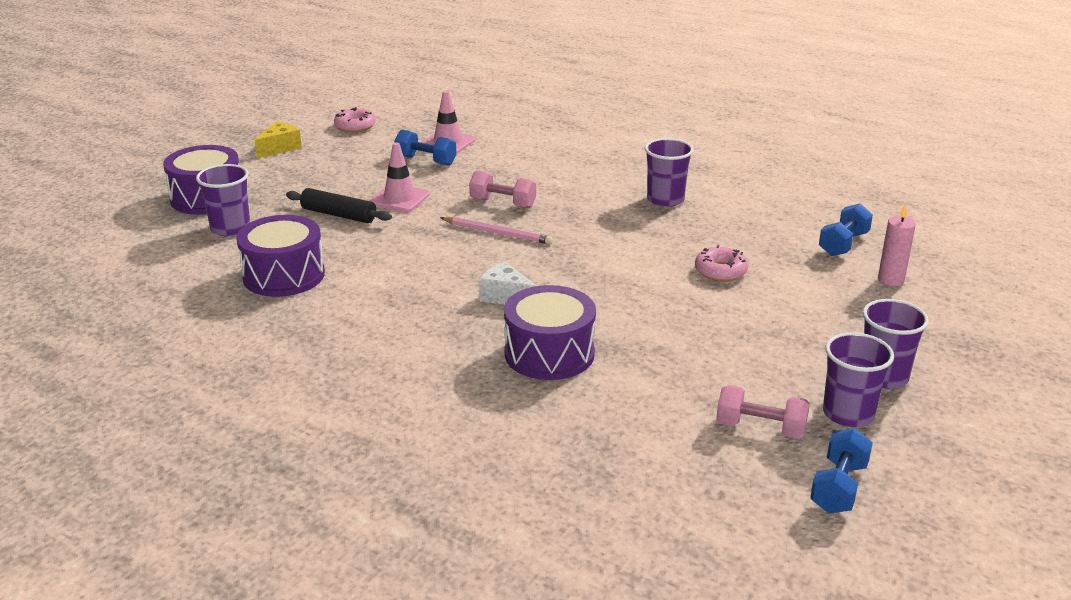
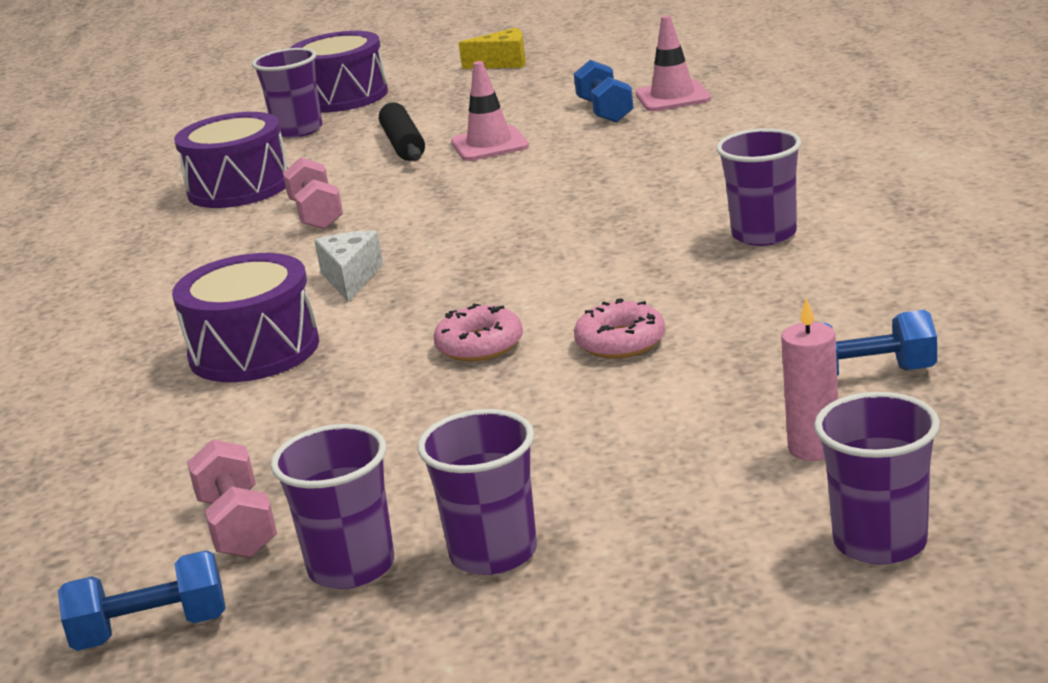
camera: 55 degrees right, 5 degrees down
pink donut [334,107,376,132] -> pink donut moved to [433,304,523,361]
pink pencil [441,217,553,244] -> none
pink dumbbell [469,171,536,208] -> pink dumbbell moved to [283,157,343,230]
none -> purple cup [814,392,940,565]

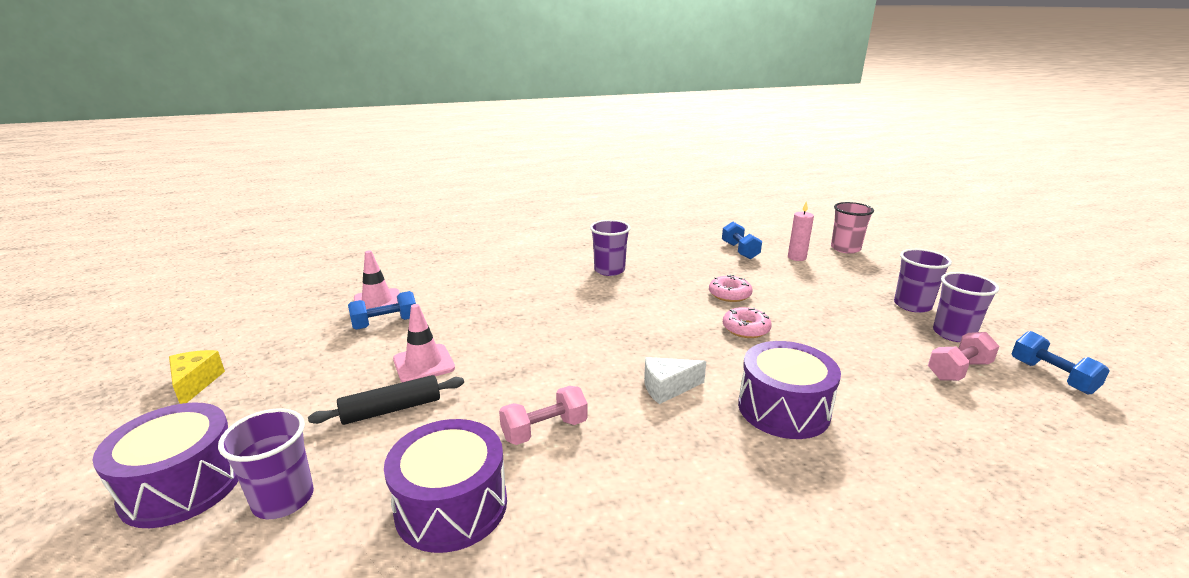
camera: 105 degrees left, 0 degrees up
purple cup [814,392,940,565] -> pink cup [831,202,874,254]

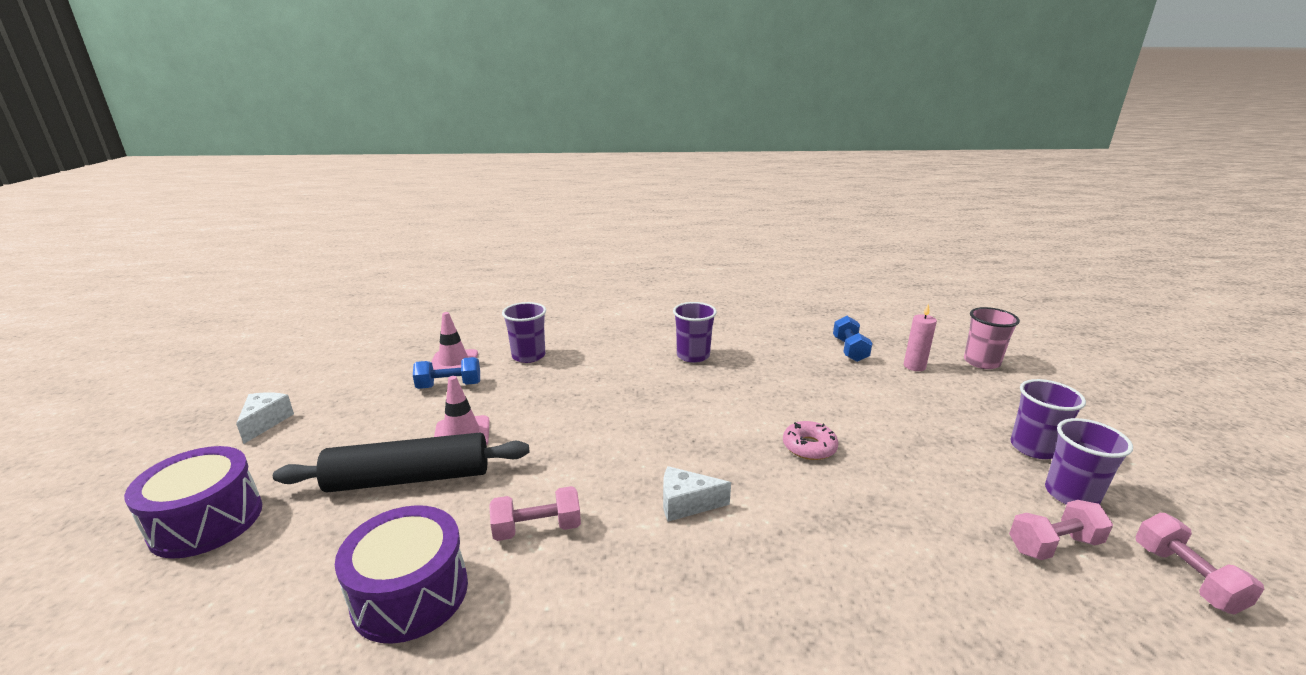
camera: 15 degrees right, 0 degrees up
yellow cheese [169,350,225,404] -> white cheese [236,392,294,444]
purple cup [218,408,314,519] -> purple cup moved to [502,302,546,363]
black rolling pin [308,375,464,425] -> black rolling pin [273,433,529,493], size x1.64
pink donut [709,274,752,302] -> none
purple drum [738,341,841,439] -> none
blue dumbbell [1011,331,1110,395] -> pink dumbbell [1136,513,1264,615]

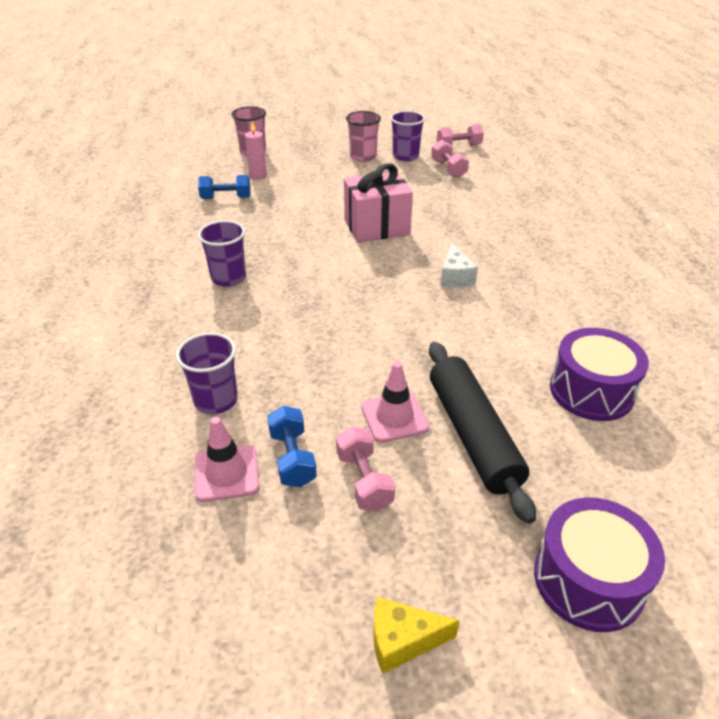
camera: 95 degrees left, 15 degrees up
white cheese [236,392,294,444] -> yellow cheese [374,597,460,674]
pink dumbbell [489,486,581,541] -> pink dumbbell moved to [336,427,395,511]
pink donut [783,421,838,460] -> pink gift [344,163,413,243]
purple cup [1010,379,1086,459] -> pink cup [346,111,381,162]

